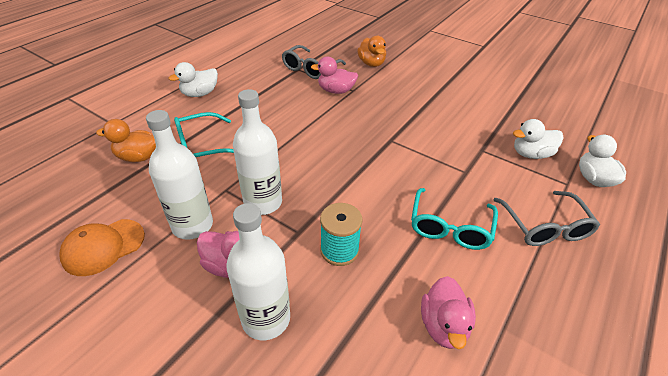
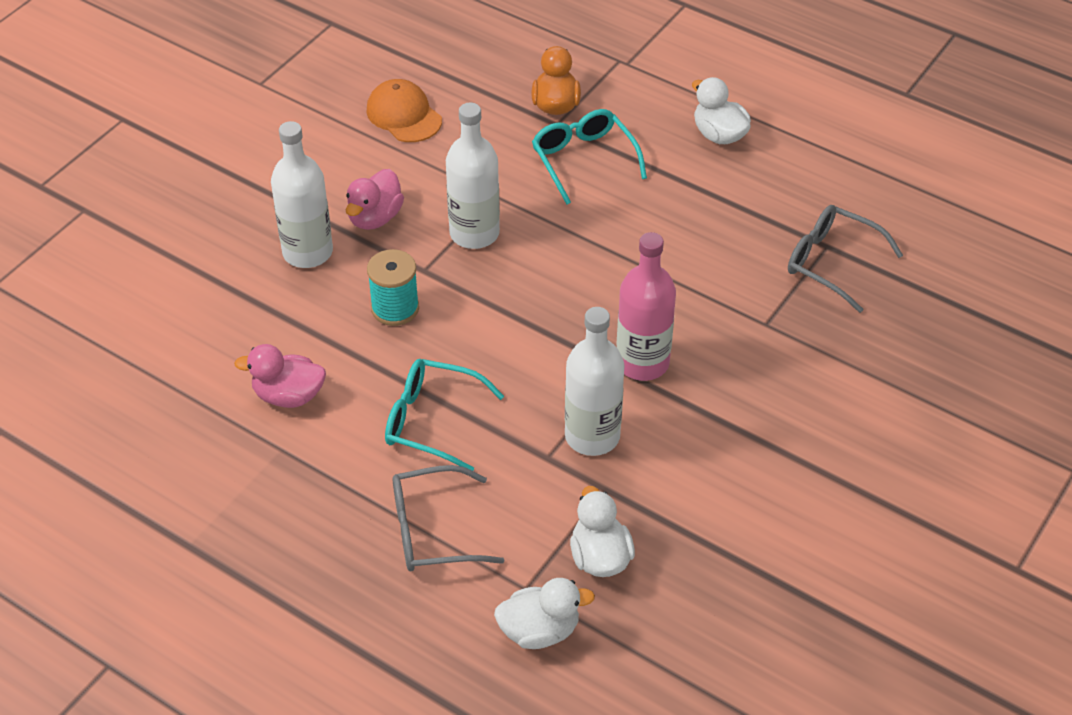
camera: 90 degrees right, 5 degrees up
white bottle [146,110,213,240] -> white bottle moved to [565,307,624,456]
pink duck [311,57,358,94] -> none
orange duck [357,36,386,67] -> none
none -> pink bottle [617,232,676,381]

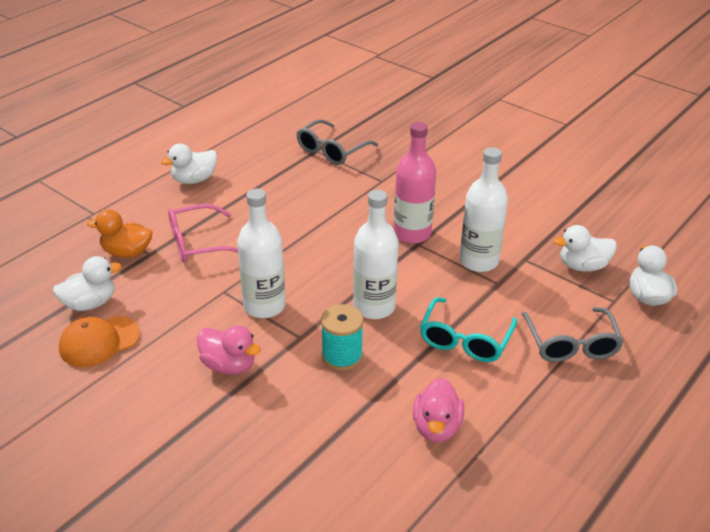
camera: 85 degrees left, 10 degrees down
white bottle [271,121,333,268] -> white bottle moved to [353,190,399,319]
turquoise glasses [532,109,647,205] -> pink glasses [168,204,238,263]
none -> white duck [53,256,122,311]

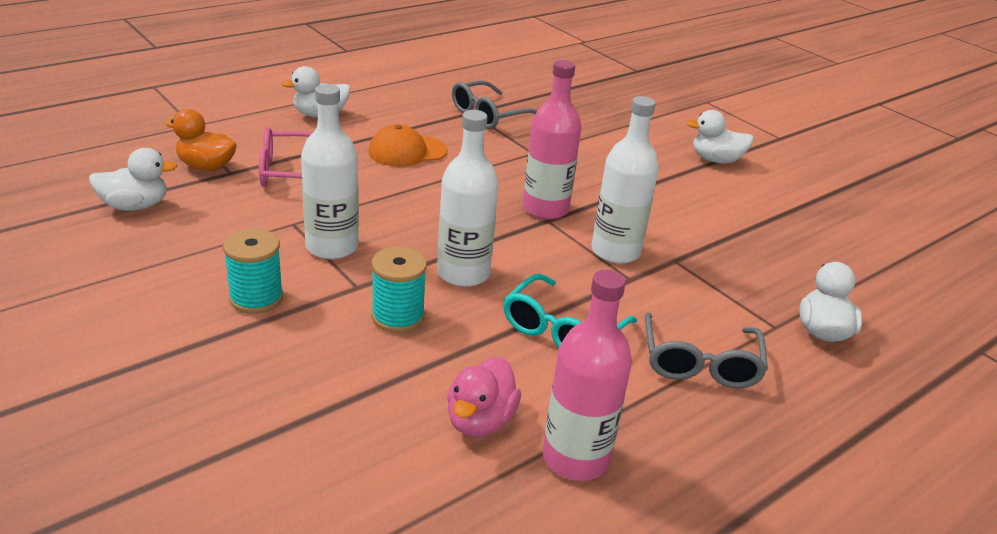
camera: 10 degrees right, 5 degrees down
orange cap [59,316,140,367] -> orange cap moved to [368,124,447,167]
pink duck [197,326,261,375] -> turquoise spool [223,228,283,314]
white duck [554,225,617,271] -> white duck moved to [687,110,754,163]
none -> pink bottle [543,269,632,481]

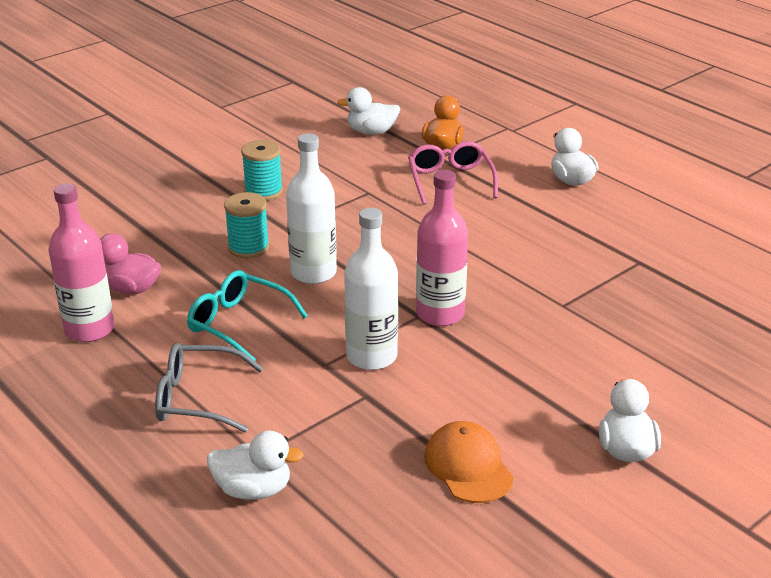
camera: 90 degrees right, 0 degrees up
white duck [89,148,177,211] -> white duck turned 105 degrees clockwise [337,87,400,135]
white bottle [301,84,359,259] -> none
orange cap [368,124,447,167] -> orange cap moved to [424,421,514,503]
grey glasses [452,81,537,129] -> none

